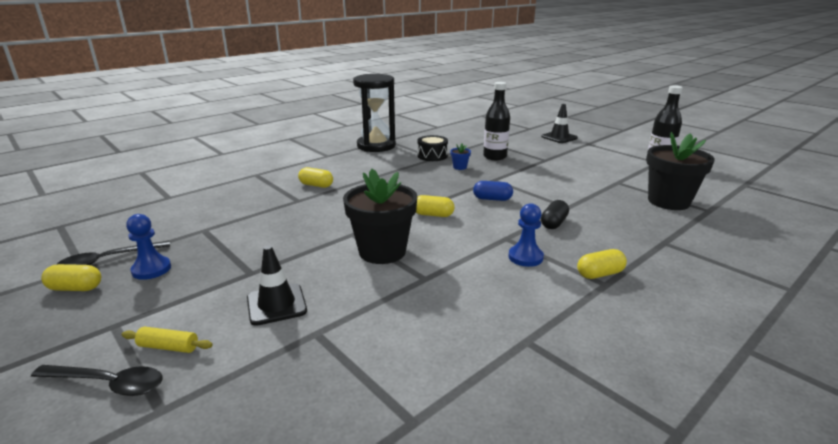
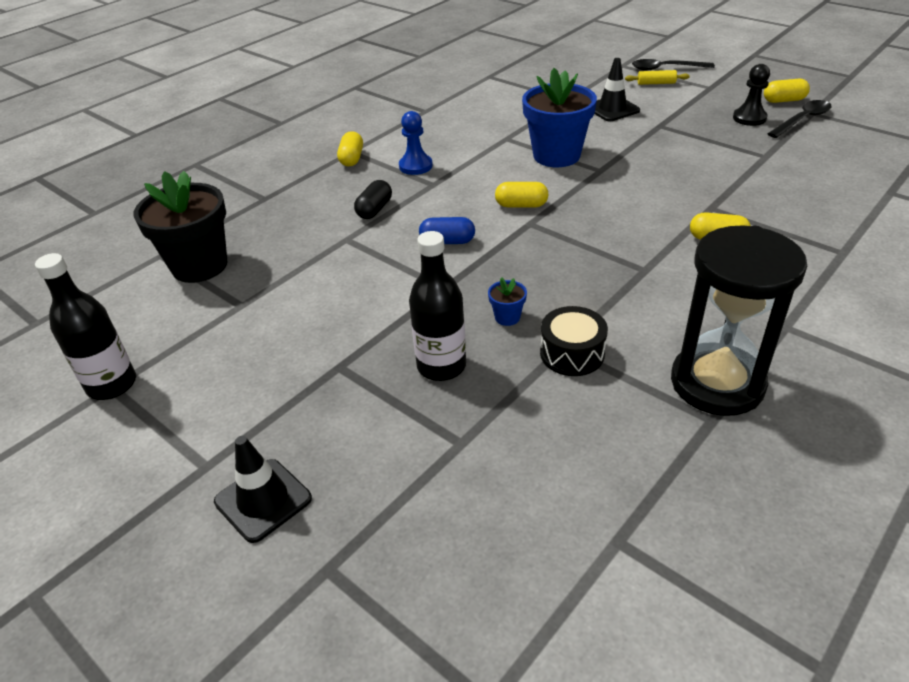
camera: 175 degrees right, 15 degrees up
blue pawn [126,214,171,280] -> black pawn [733,64,770,126]
black flower pot [343,169,417,264] -> blue flower pot [522,68,597,167]
yellow capsule [577,249,627,279] -> yellow capsule turned 60 degrees counterclockwise [337,131,363,166]

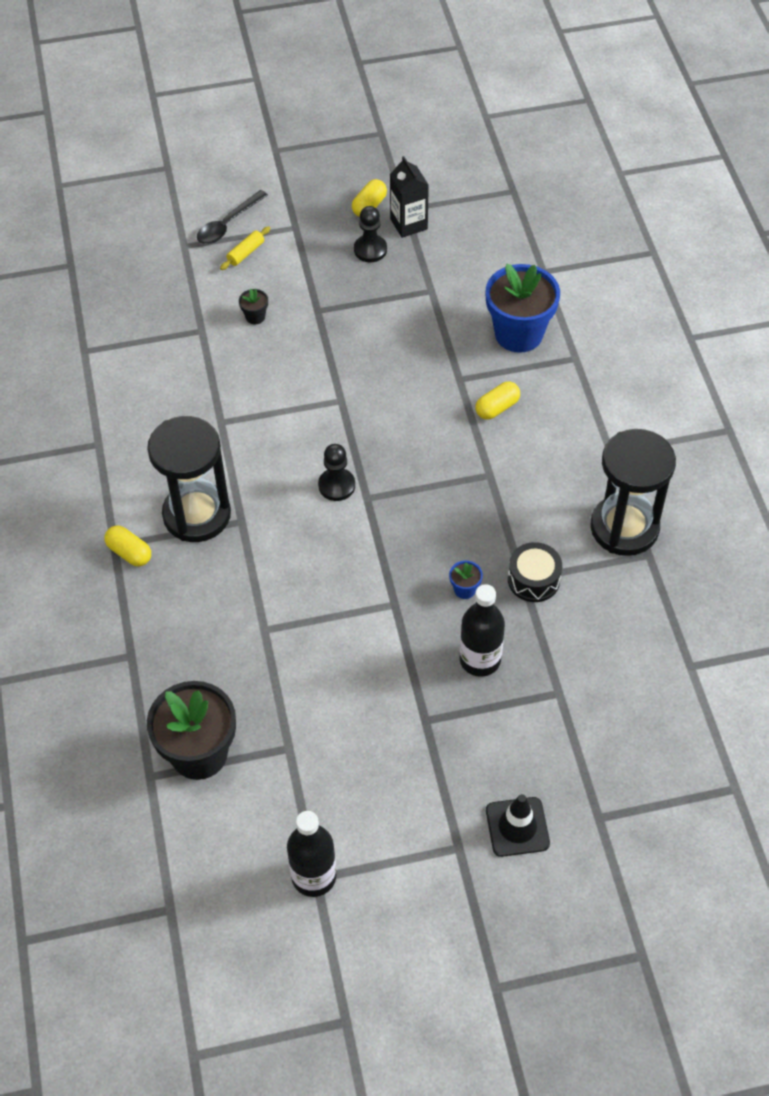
camera: 55 degrees left, 15 degrees up
black capsule [354,180,392,219] -> none
blue pawn [399,111,433,175] -> black hourglass [147,416,231,542]
blue capsule [419,217,475,244] -> none
yellow capsule [495,182,549,207] -> black pawn [318,444,355,501]
blue flower pot [522,68,597,167] -> blue flower pot moved to [485,264,560,353]
black traffic cone [595,58,640,121] -> black flower pot [239,289,268,324]
black spoon [768,100,832,138] -> black carton [390,156,429,238]

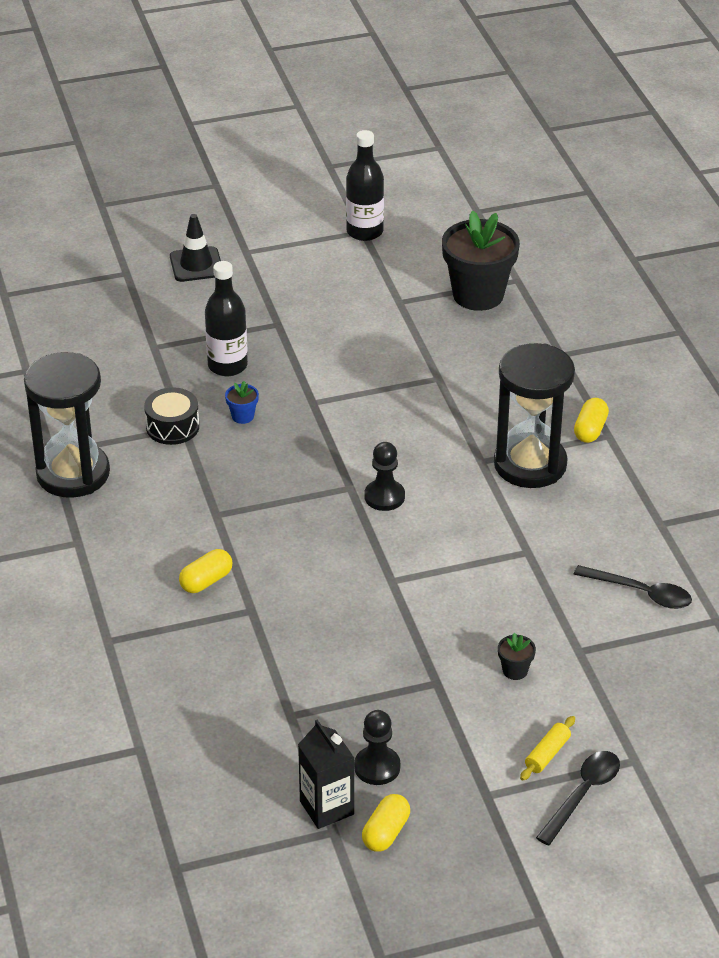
camera: 175 degrees right, 15 degrees down
yellow capsule [104,526,151,566] -> yellow capsule turned 75 degrees clockwise [574,398,609,443]
blue flower pot [485,264,560,353] -> none
none -> black spoon [574,565,692,609]

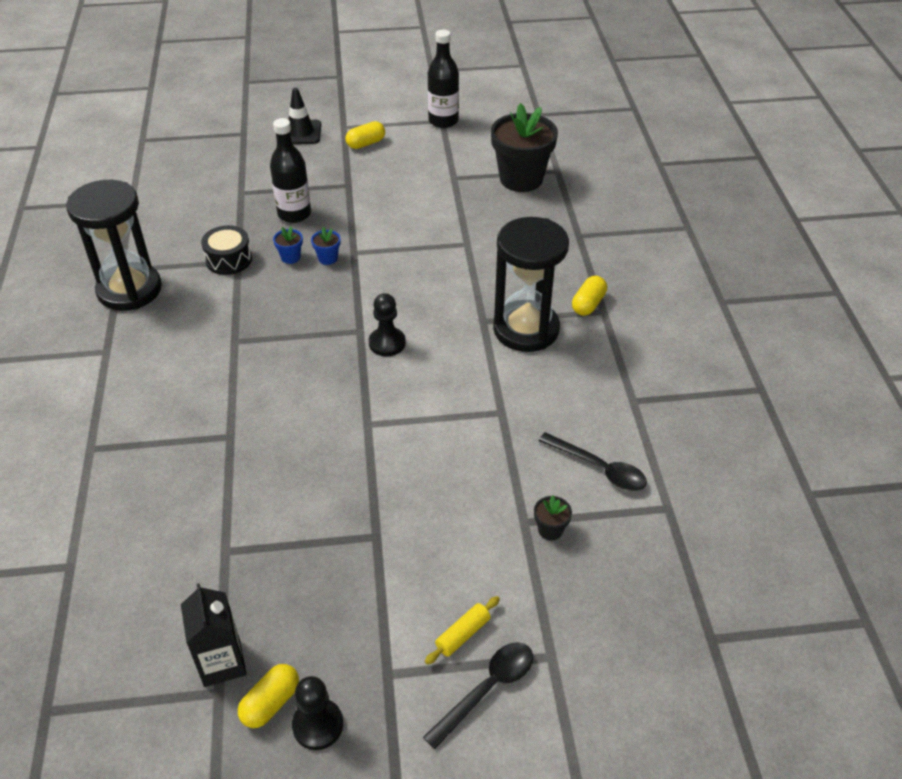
camera: 10 degrees right, 5 degrees up
yellow capsule [179,549,232,593] -> yellow capsule moved to [345,121,385,149]
black pawn [354,710,400,785] -> black pawn moved to [292,676,343,750]
black flower pot [498,633,536,680] -> black flower pot moved to [534,495,572,540]
none -> blue flower pot [311,227,340,265]

